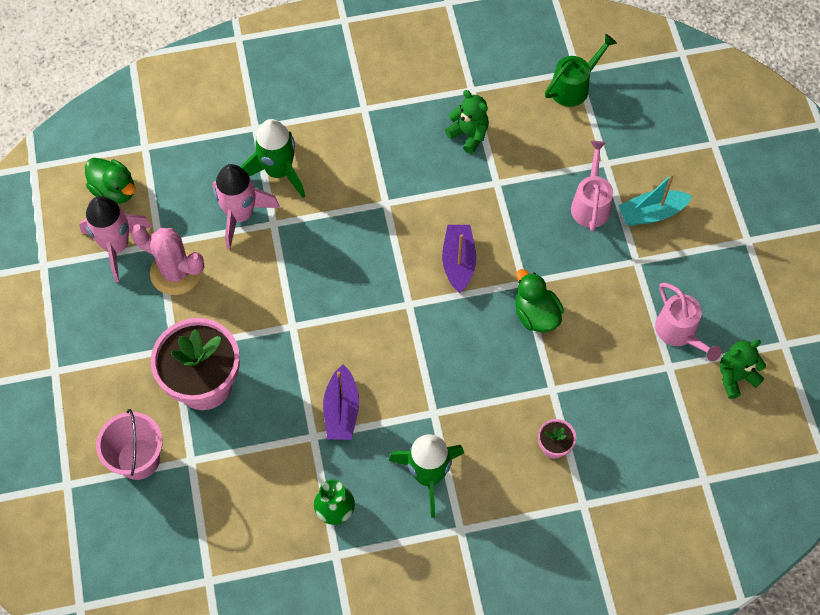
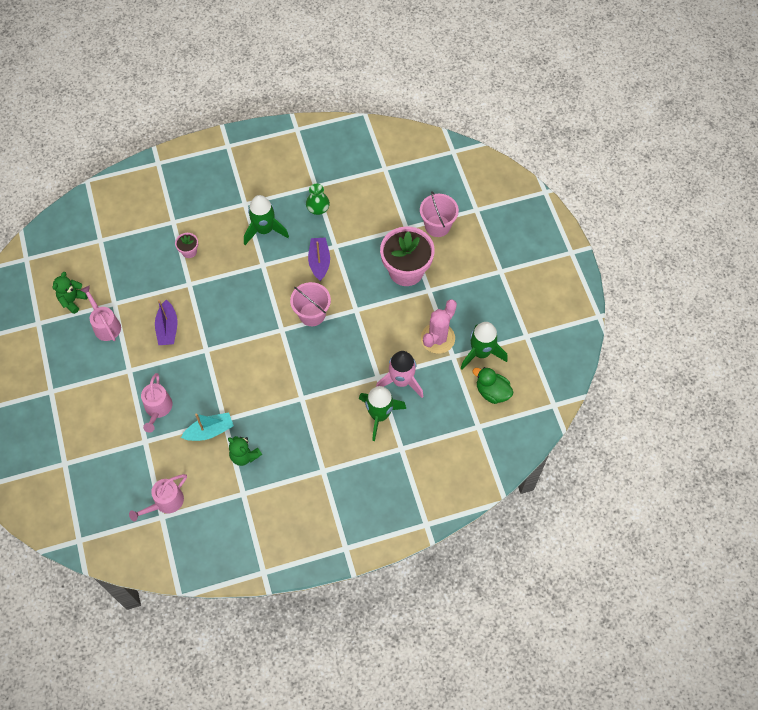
camera: 175 degrees right, 0 degrees up
pink rocket [79,196,152,282] -> green rocket [461,322,508,370]
pink cactus [130,224,205,295] -> pink cactus turned 75 degrees counterclockwise [421,299,457,354]
purple boat [442,225,476,293] -> purple boat moved to [155,300,178,345]
green duck [515,269,564,332] -> none
green watering can [545,34,617,107] -> pink watering can [129,474,187,522]
turquoise boat [618,173,692,226] -> turquoise boat moved to [181,412,234,441]
green teddy bear [720,340,766,399] -> green teddy bear turned 150 degrees clockwise [52,272,88,314]
none -> pink bucket [290,282,331,326]

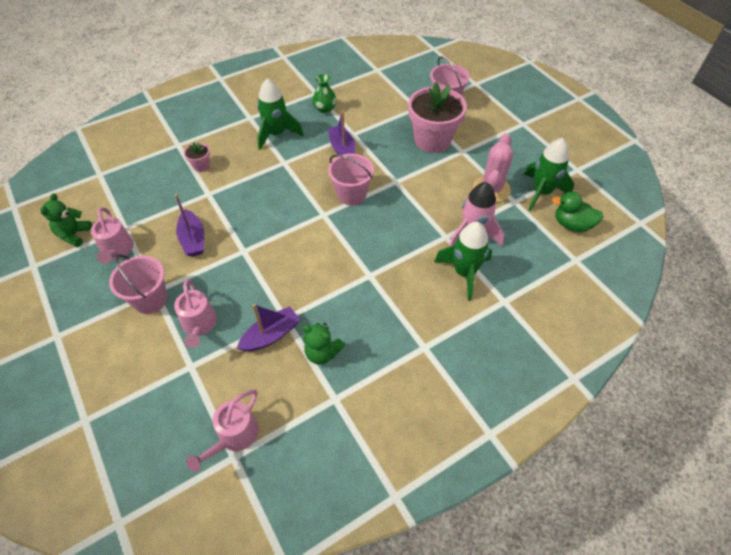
camera: 15 degrees left, 10 degrees down
pink watering can [80,286,121,341] -> pink watering can turned 150 degrees counterclockwise [91,207,134,264]
turquoise boat [181,412,234,441] -> purple boat [237,304,300,351]
none -> pink bucket [109,255,168,314]

